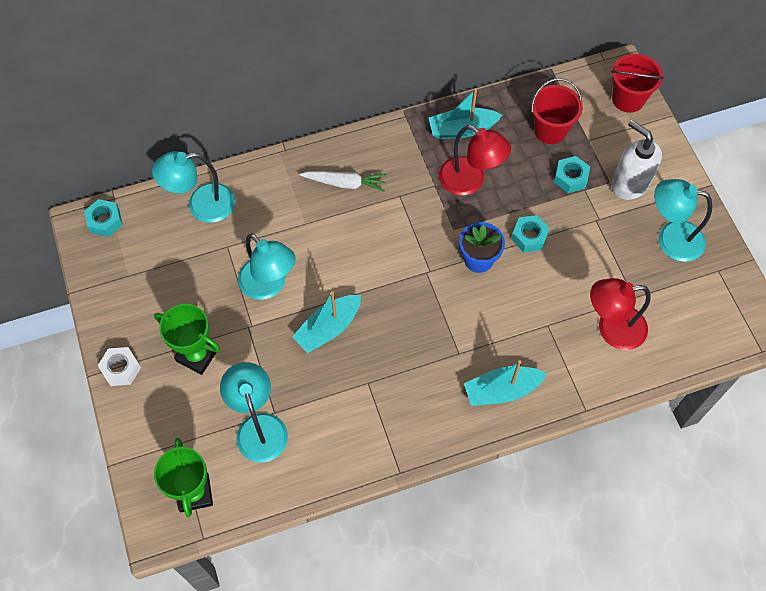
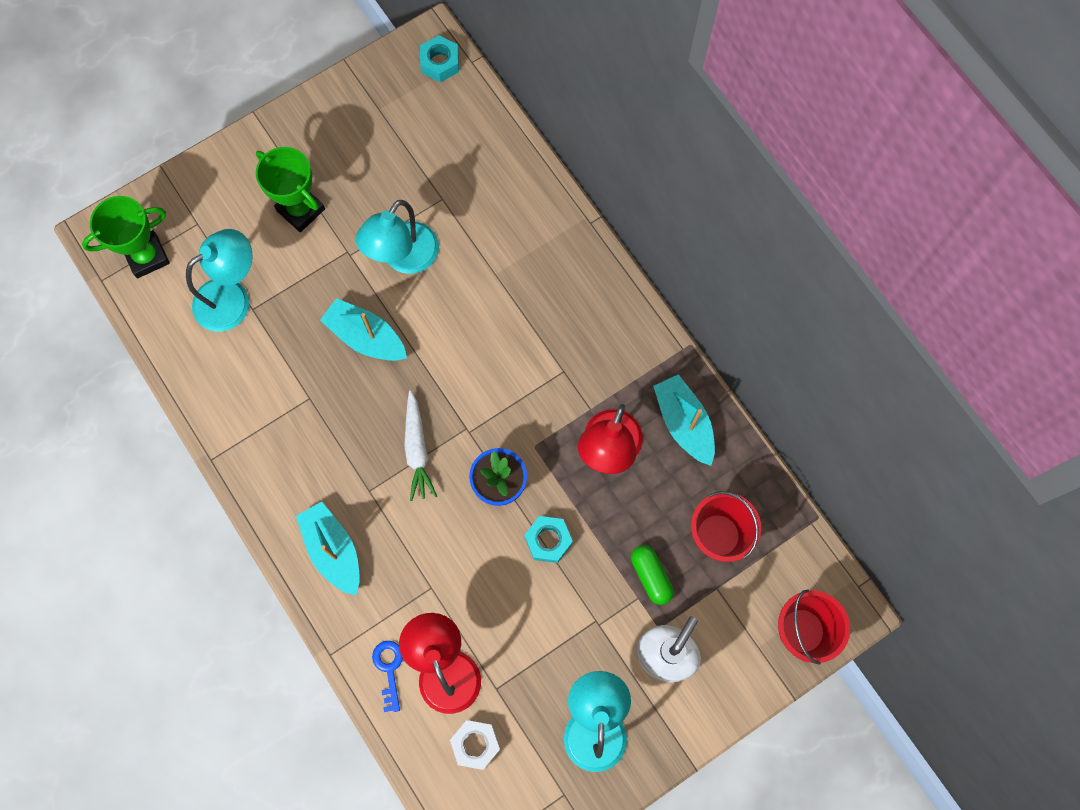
camera: 75 degrees right, 10 degrees up
white nut [98,347,141,386] -> white nut moved to [450,720,500,770]
turquoise lamp [152,151,235,223] -> none
green trophy [154,304,220,375] -> green trophy turned 60 degrees counterclockwise [256,147,325,232]
white carrot [300,171,387,192] -> white carrot moved to [404,390,437,501]
turquoise nut [554,156,590,193] -> green capsule [631,545,674,605]
none -> blue key [372,641,403,712]

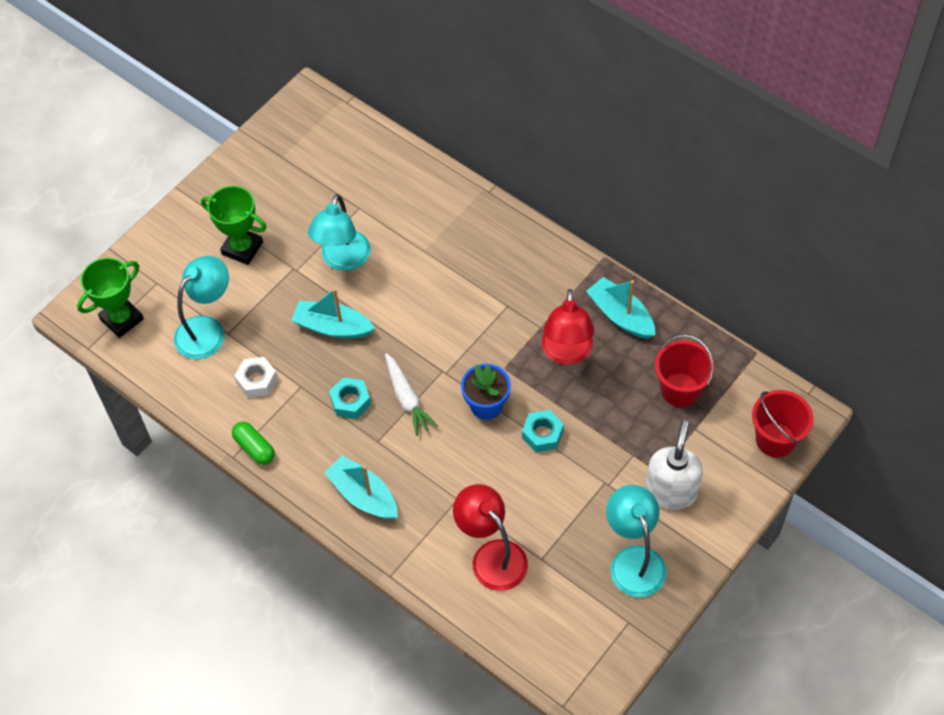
camera: 15 degrees left, 15 degrees down
blue key [372,641,403,712] -> none
turquoise nut [420,35,459,82] -> turquoise nut moved to [329,377,371,419]
white nut [450,720,500,770] -> white nut moved to [234,357,278,398]
green capsule [631,545,674,605] -> green capsule moved to [232,421,275,465]

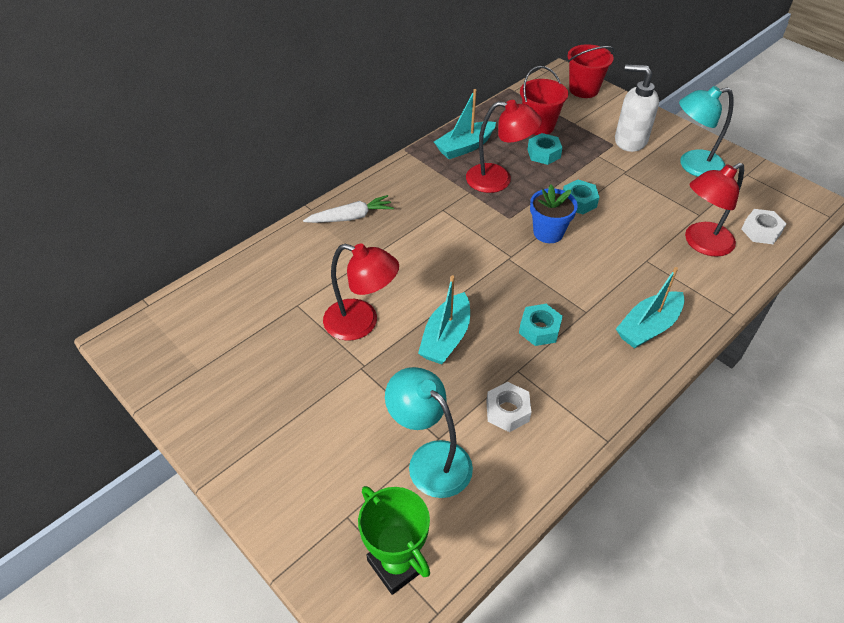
camera: 85 degrees left, 10 degrees down
green trophy [201,186,266,265] -> none
green capsule [232,421,275,465] -> none
turquoise lamp [308,194,371,271] -> red lamp [323,244,399,341]
white carrot [385,353,438,436] -> white carrot moved to [303,195,394,223]
none -> turquoise nut [527,133,563,165]
none -> white nut [741,209,787,244]

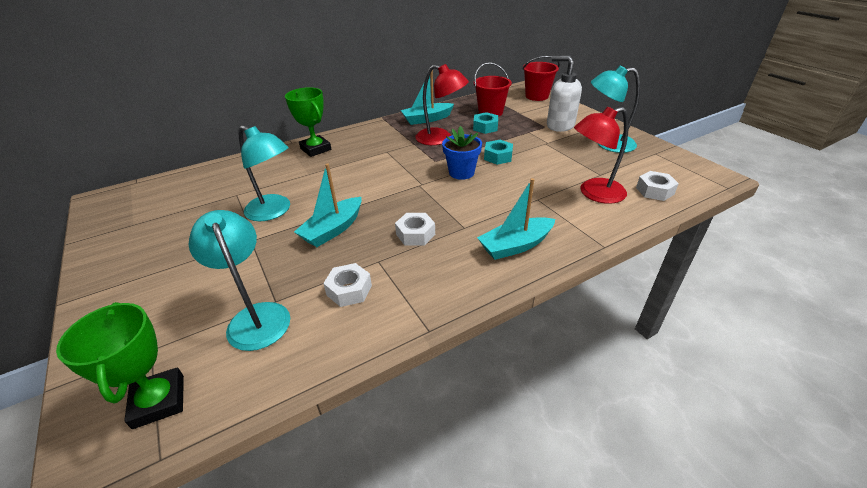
camera: 15 degrees right, 10 degrees down
white carrot [303,195,394,223] -> green trophy [285,87,331,157]
red lamp [323,244,399,341] -> turquoise lamp [238,125,290,221]
turquoise nut [519,304,563,346] -> white nut [395,213,435,246]

